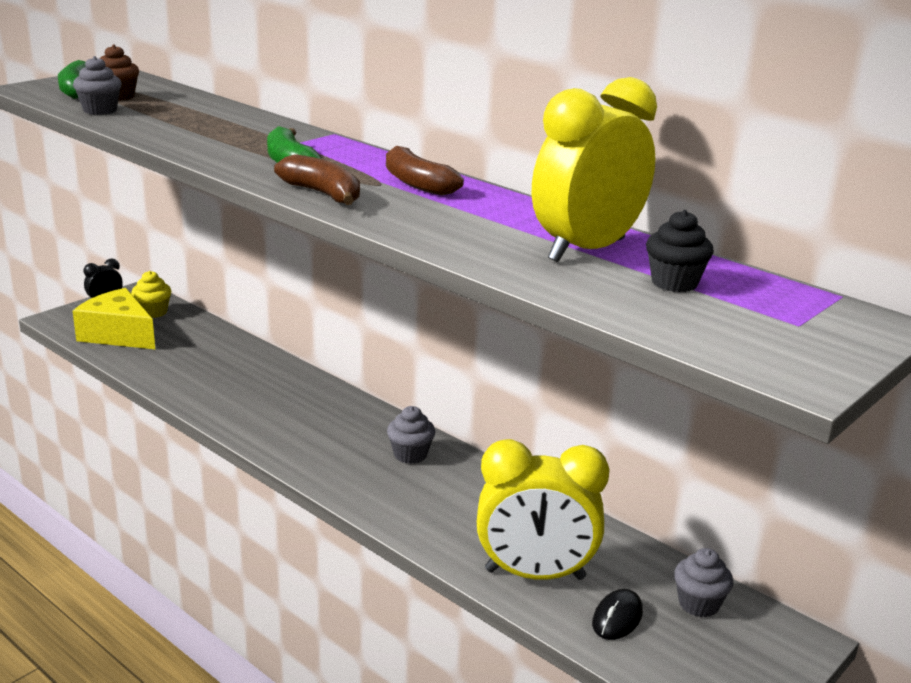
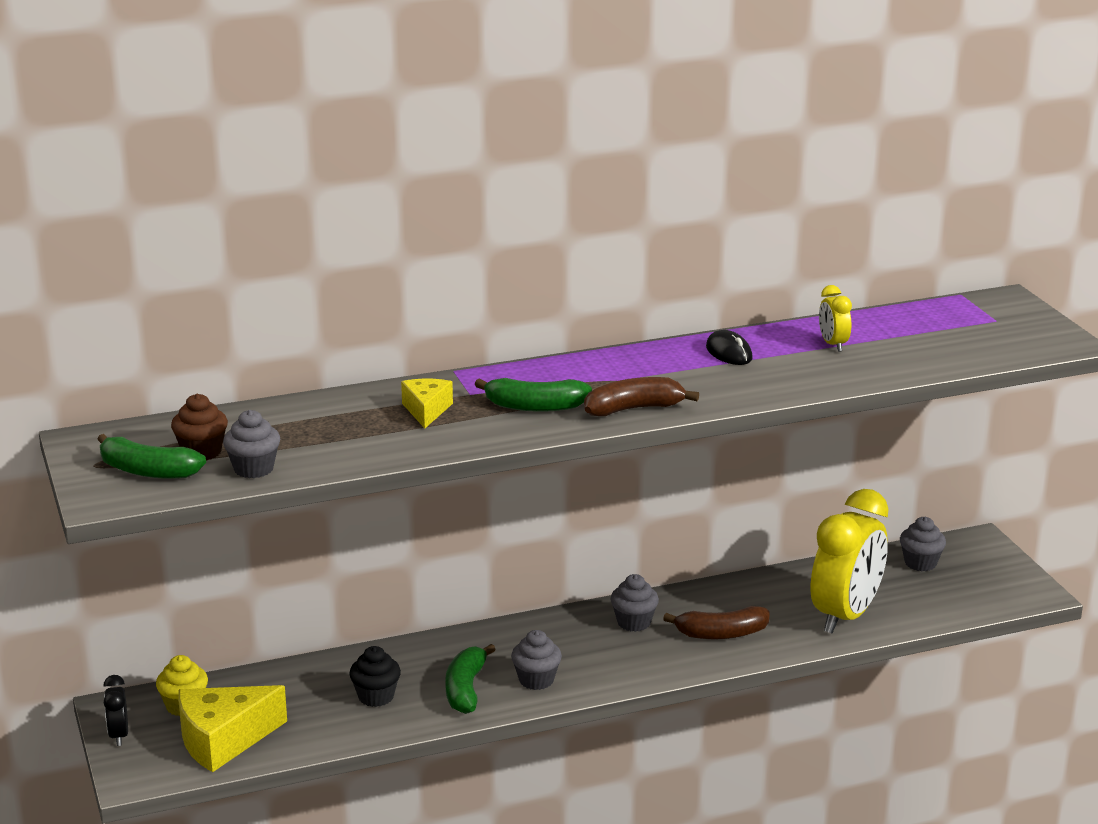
camera: 60 degrees left, 0 degrees up
brown banana [386,146,464,195] -> brown banana moved to [663,606,769,639]
yellow clock [532,77,657,262] -> yellow clock [819,285,852,352], size x0.43
black mouse [592,589,643,640] -> black mouse moved to [706,330,753,365]
black cupcake [646,210,714,292] -> black cupcake moved to [349,646,401,707]
none -> yellow cheese [401,379,453,429]
none -> green banana [445,644,496,714]
none -> grey cupcake [511,630,562,690]

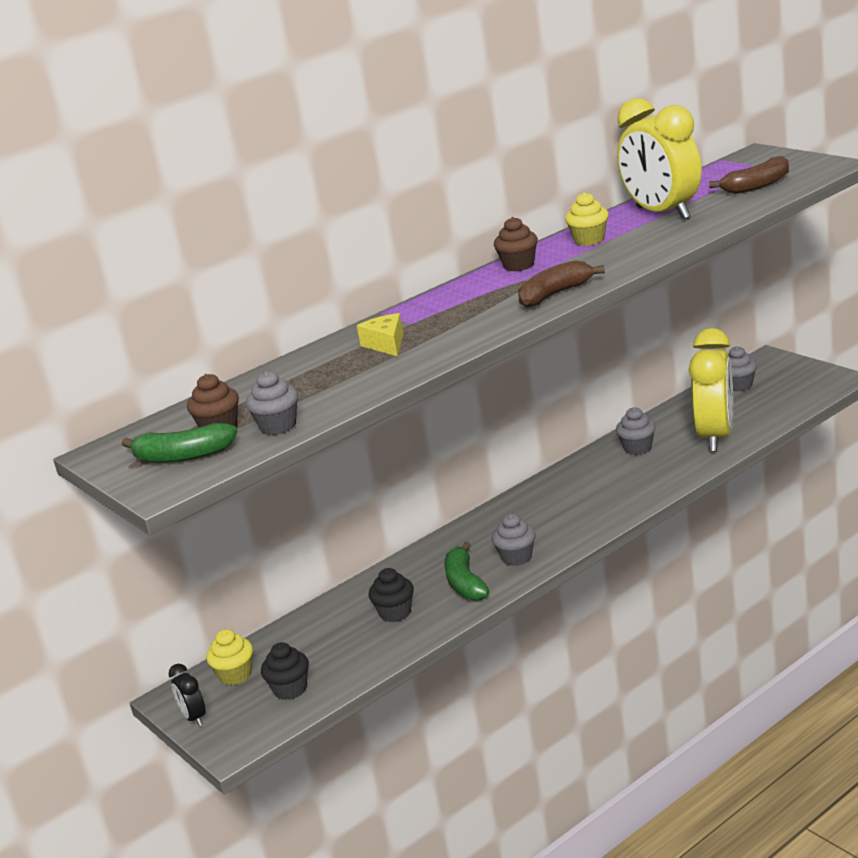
camera: 15 degrees left, 0 degrees up
yellow cheese [178,685,287,772] -> black cupcake [261,642,309,700]
green banana [474,378,592,412] -> none
grey cupcake [611,574,659,632] -> grey cupcake moved to [616,407,656,455]
brown banana [663,606,769,639] -> brown banana moved to [709,156,789,194]
black mouse [706,330,753,365] -> yellow cupcake [565,192,609,246]
yellow clock [819,285,852,352] -> yellow clock [617,98,702,220], size x2.30
none -> brown cupcake [494,217,538,271]

